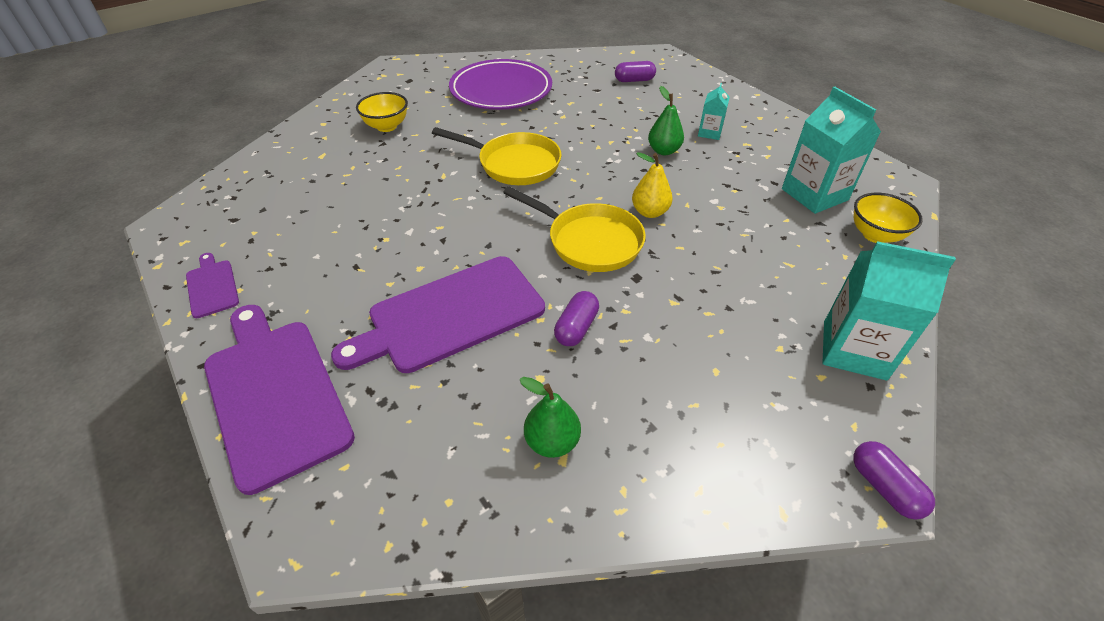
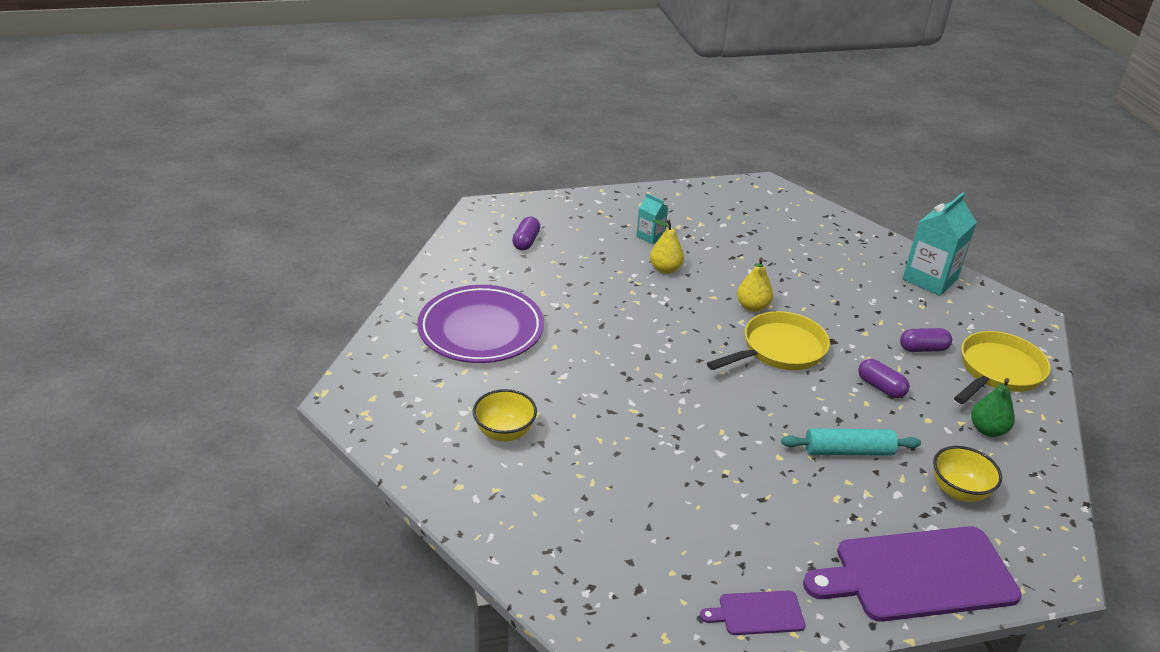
camera: 70 degrees left, 10 degrees down
purple cutting board [331,256,545,373] -> turquoise rolling pin [781,428,921,456]
yellow pan [432,127,562,185] -> yellow pan moved to [954,331,1051,404]
green pear [648,86,684,155] -> yellow pear [650,219,684,274]
turquoise carton [782,87,881,214] -> none
purple capsule [853,441,935,520] -> purple capsule moved to [900,328,952,352]
yellow bowl [854,193,923,243] -> yellow bowl moved to [933,446,1002,502]

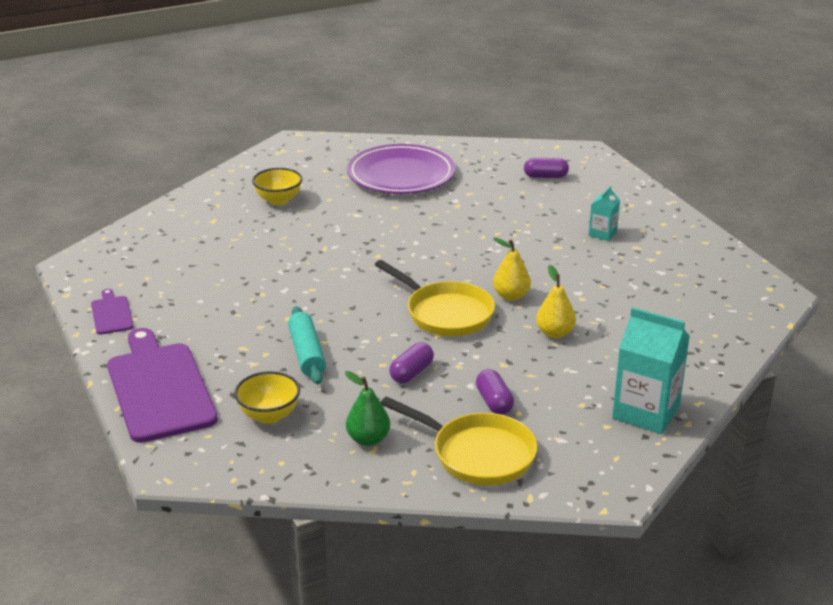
camera: 80 degrees right, 5 degrees down
yellow pear [650,219,684,274] -> yellow pear moved to [536,265,576,338]

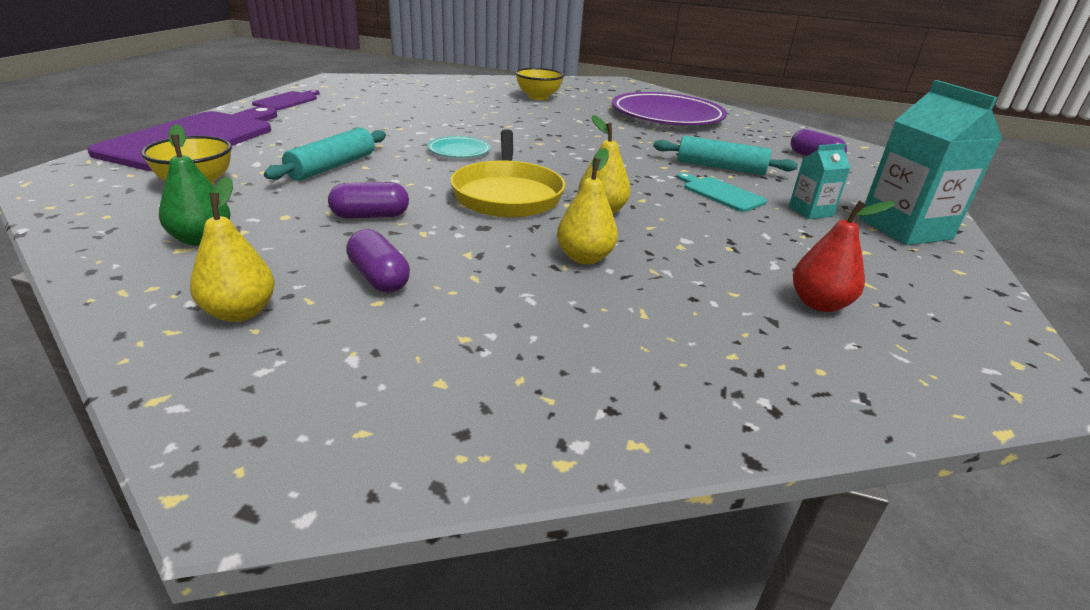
camera: 40 degrees right, 0 degrees up
yellow pan [381,396,538,485] -> yellow pear [190,177,275,322]
purple capsule [476,369,514,415] -> purple capsule turned 60 degrees counterclockwise [346,229,410,293]
turquoise carton [612,307,690,434] -> turquoise carton moved to [860,80,1002,245]
none -> turquoise plate [427,136,491,158]
none -> turquoise rolling pin [653,135,798,175]
none -> turquoise cutting board [677,173,767,212]
none -> red pear [793,200,895,312]

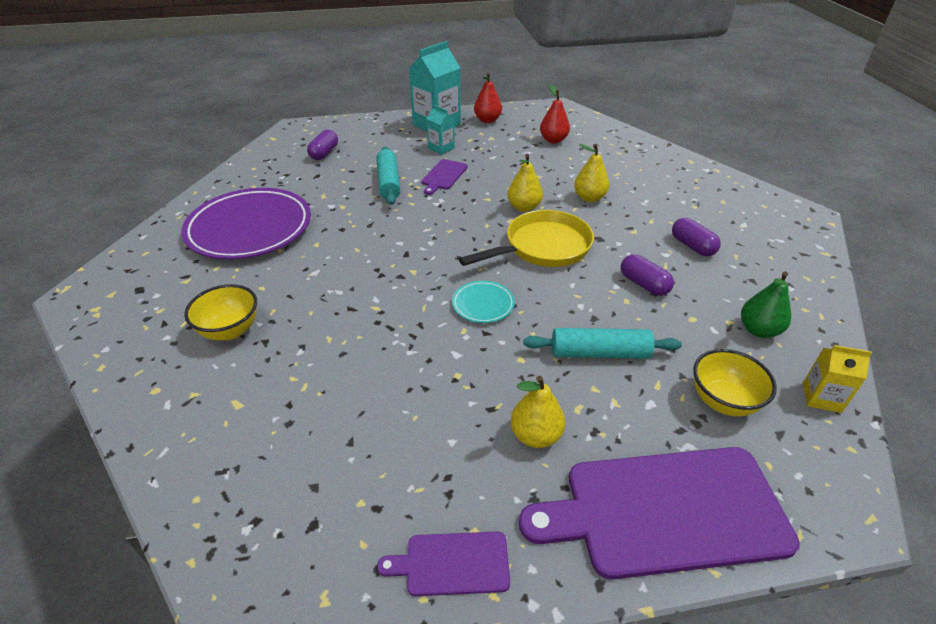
camera: 115 degrees left, 10 degrees up
yellow pear [190,177,275,322] -> yellow pear moved to [511,376,565,448]
purple capsule [346,229,410,293] -> purple capsule turned 60 degrees counterclockwise [672,218,721,256]
turquoise cutting board [677,173,767,212] -> purple cutting board [421,159,468,195]
none -> red pear [474,73,502,123]
none -> yellow carton [803,345,872,413]

